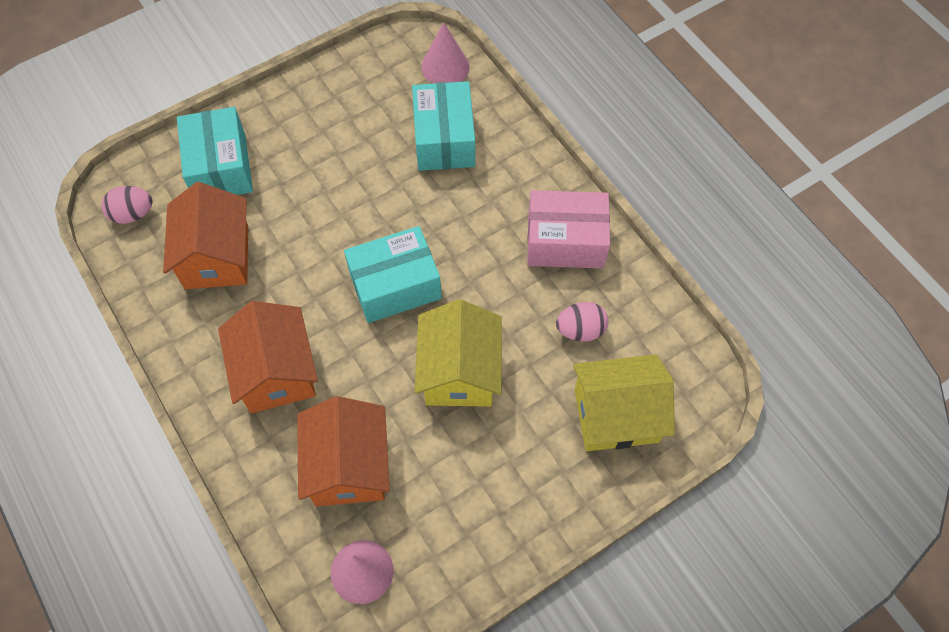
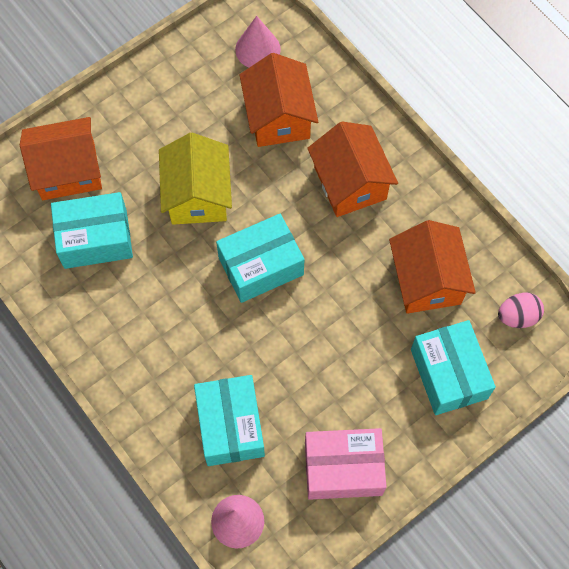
camera: 175 degrees right, 5 degrees up
pink box [527,190,610,268] -> pink box moved to [305,428,387,500]
pink egg [556,302,609,342] -> turquoise box [51,192,133,269]
yellow house [573,354,675,451] -> orange house [20,117,102,200]

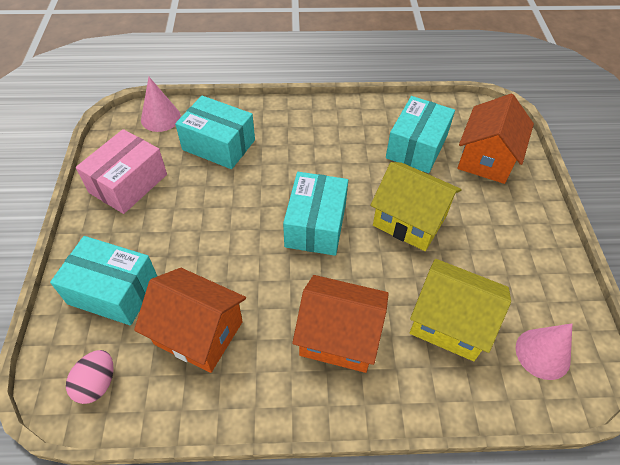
camera: 125 degrees right, 15 degrees down
orange house [240,53,318,147] -> yellow house [410,259,511,361]

